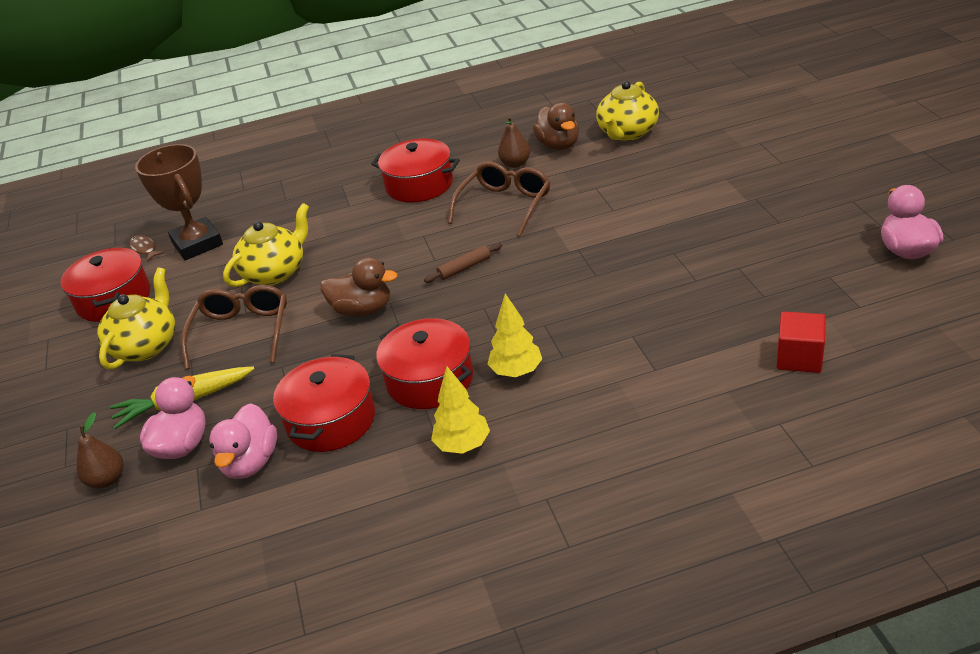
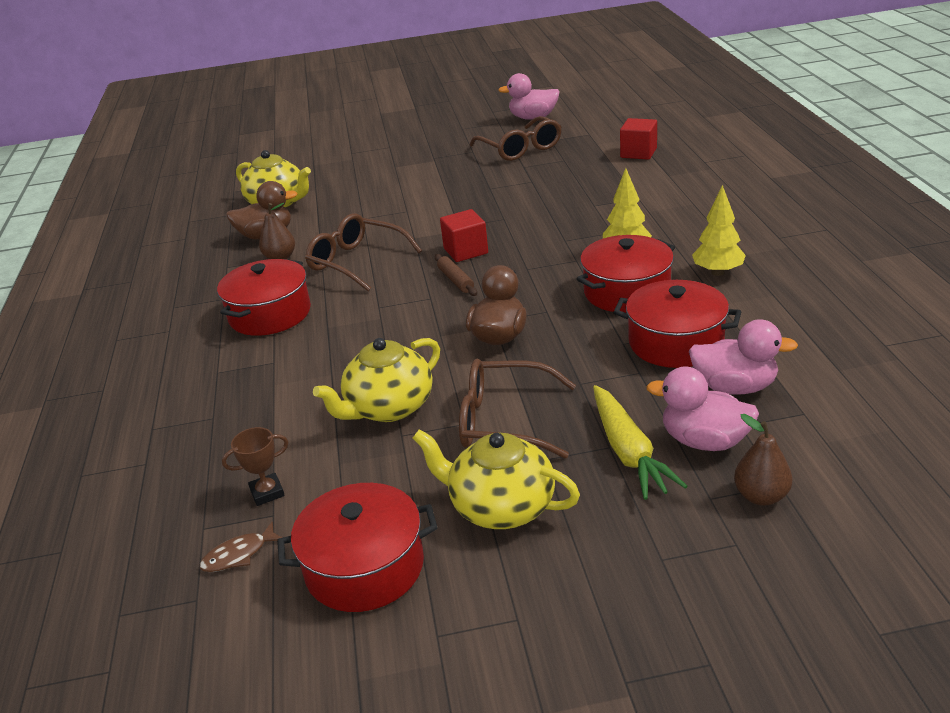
camera: 85 degrees left, 5 degrees down
brown trophy [135,144,223,260] -> brown trophy [222,427,288,506], size x0.46
yellow teapot [223,203,309,287] -> yellow teapot turned 90 degrees counterclockwise [313,338,440,422]
none -> red cube [440,209,488,262]
none -> brown glasses [469,116,562,161]

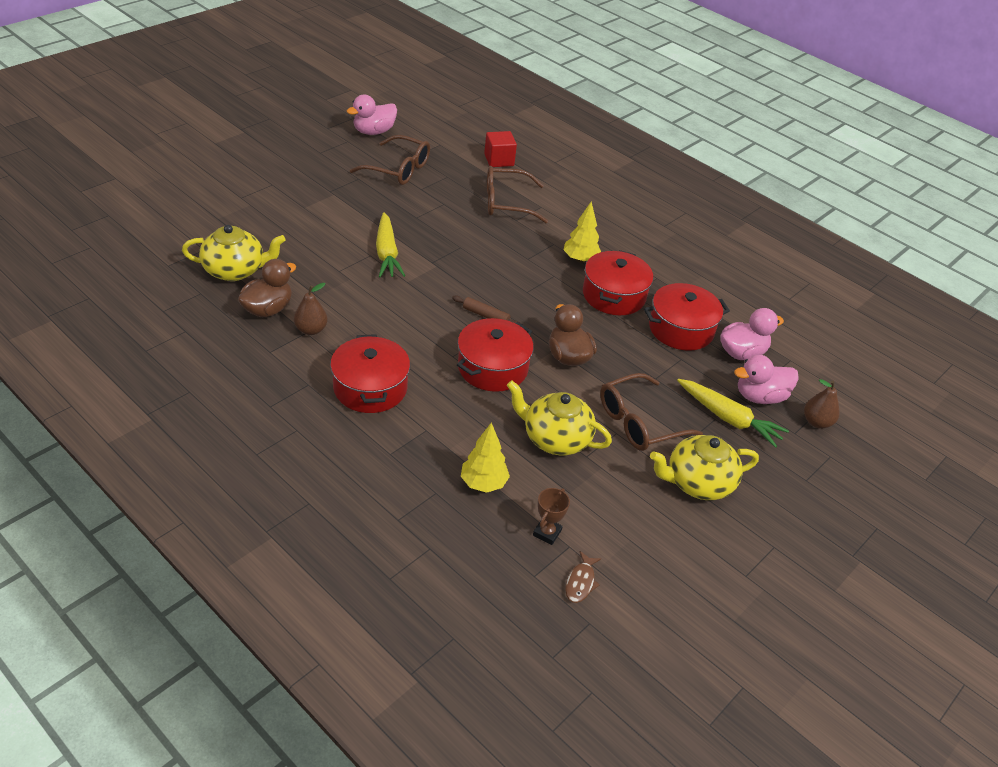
camera: 45 degrees left, 10 degrees up
red pot [277,483,438,612] -> red pot moved to [457,318,534,392]
brown glasses [305,214,422,291] -> brown glasses moved to [487,166,548,223]
yellow teapot [313,338,440,422] -> yellow teapot turned 105 degrees clockwise [507,380,612,455]
red cube [440,209,488,262] -> none
yellow tree [692,185,746,276] -> yellow tree moved to [461,422,510,493]
none -> yellow carrot [376,212,405,277]

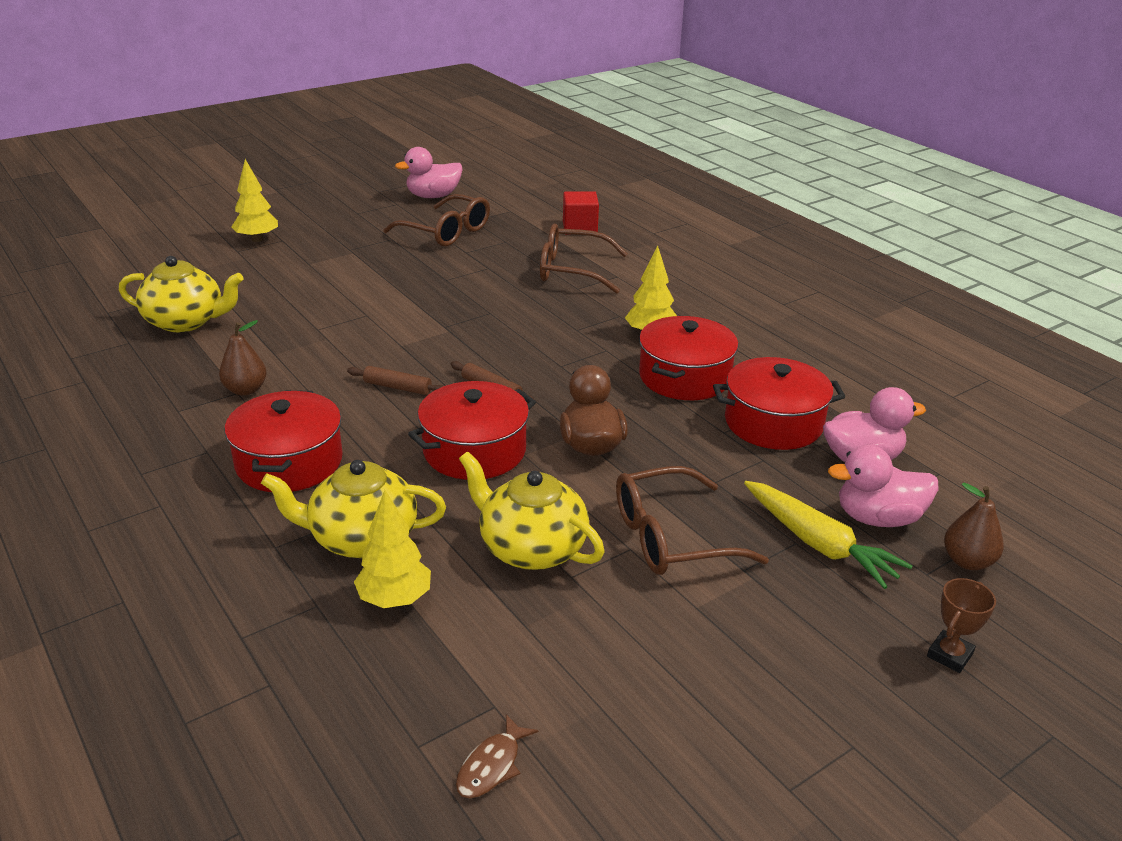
camera: 15 degrees right, 10 degrees down
brown duck [238,259,296,317] -> none
yellow carrot [376,212,405,277] -> none
brown trophy [533,488,570,545] -> brown trophy moved to [927,578,996,673]
yellow teapot [650,435,759,500] -> yellow teapot moved to [261,460,446,558]
none -> yellow tree [232,159,278,242]
none -> brown rolling pin [347,366,444,395]

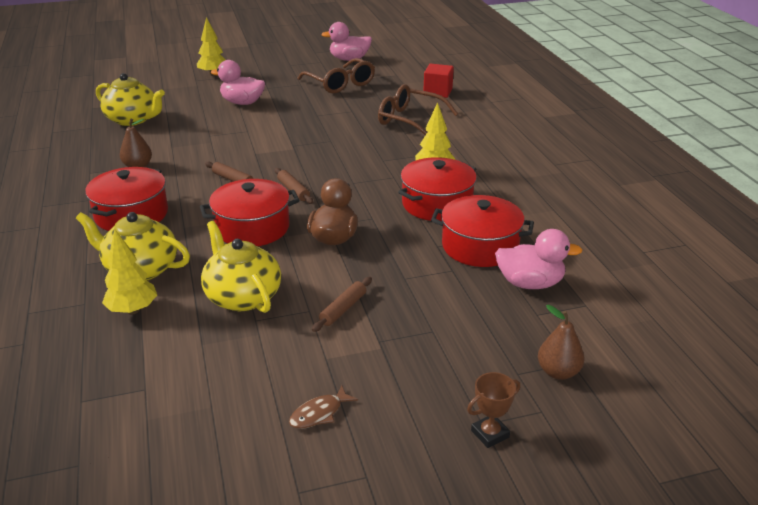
camera: 20 degrees right, 0 degrees up
brown fish [456,714,538,798] -> brown fish moved to [289,385,358,429]
brown glasses [616,466,769,575] -> brown rolling pin [312,277,372,332]
yellow carrot [744,481,913,589] -> none
pink duck [828,445,938,527] -> pink duck moved to [211,60,265,105]

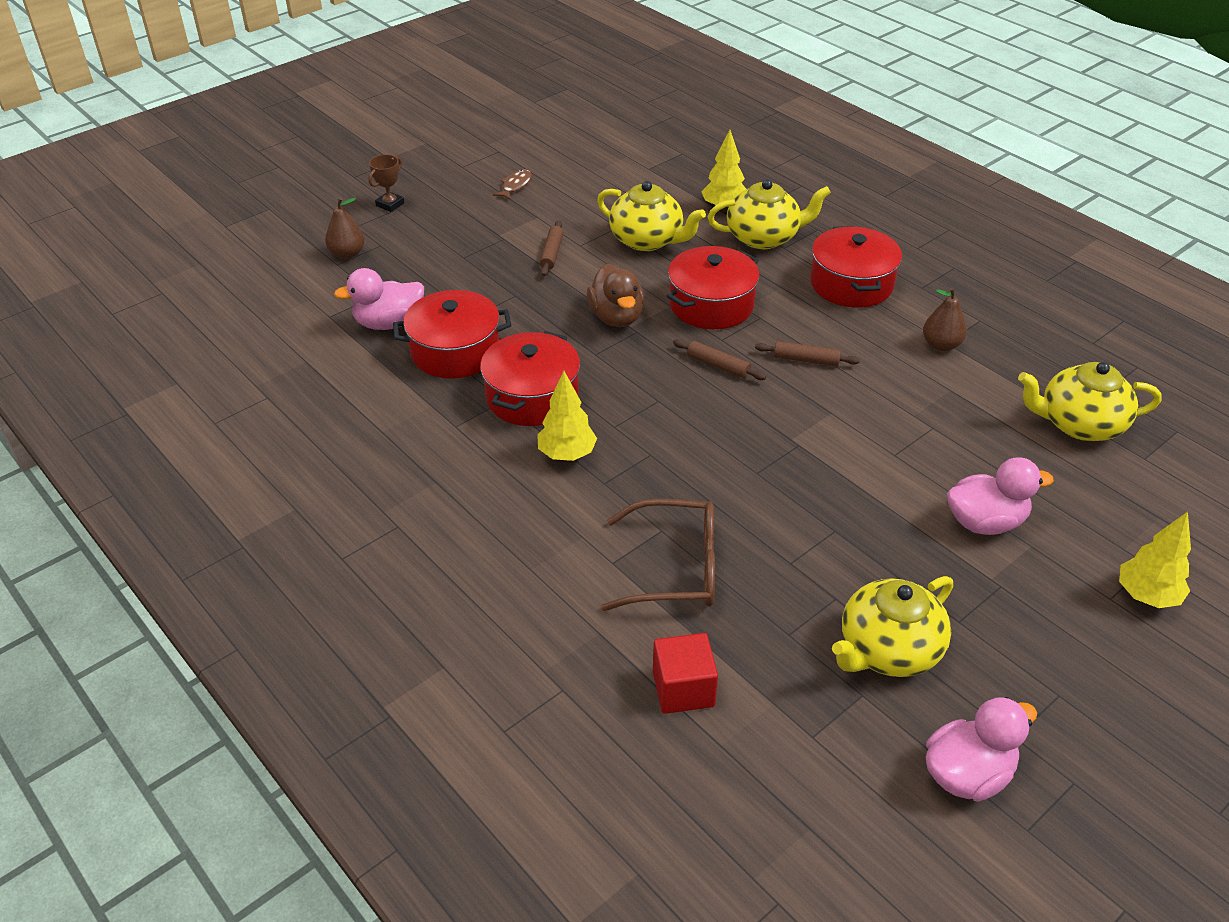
camera: 155 degrees right, 10 degrees up
brown glasses [297,58,375,93] -> yellow teapot [832,576,953,677]

